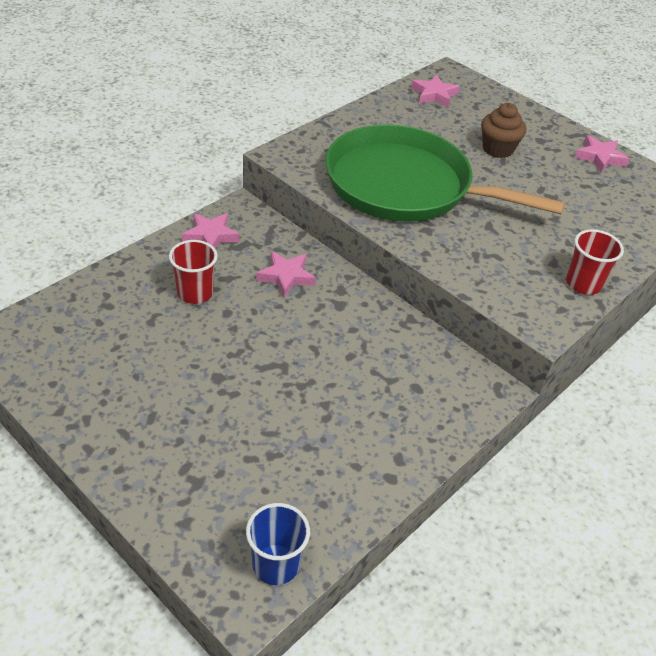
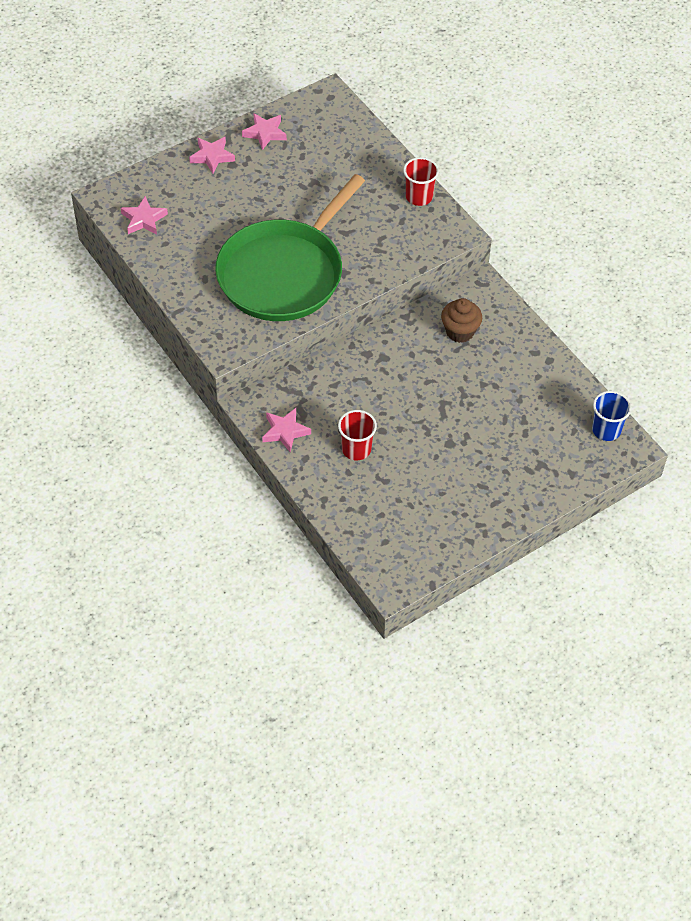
camera: 75 degrees left, 10 degrees up
pink star [256,251,316,298] -> pink star moved to [189,137,235,174]
brown cupcake [481,103,526,158] -> brown cupcake moved to [441,298,482,343]

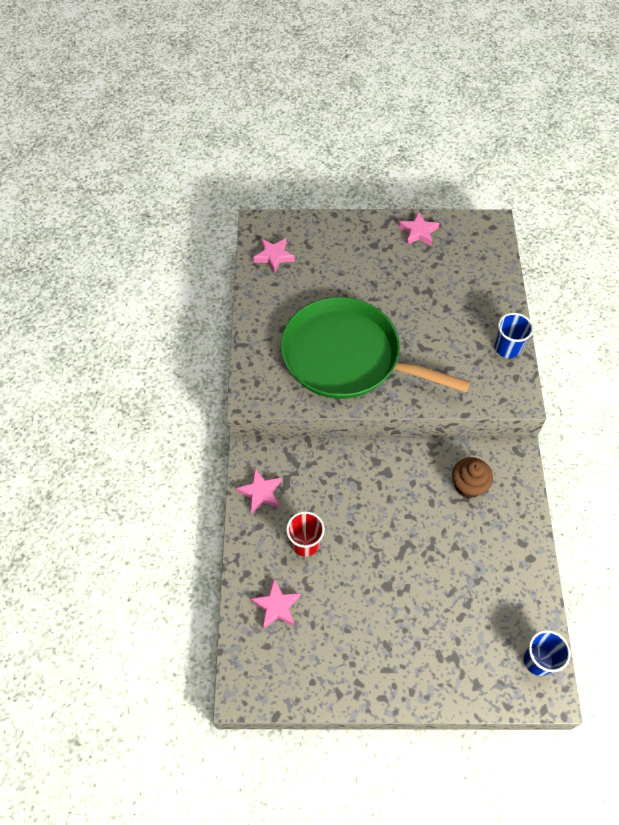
camera: 35 degrees right, 5 degrees up
pink star [189,137,235,174] -> pink star moved to [251,579,301,629]
green pan [215,174,365,321] -> green pan turned 45 degrees clockwise [281,297,471,399]
red cup [403,157,439,206] -> blue cup [495,313,533,358]

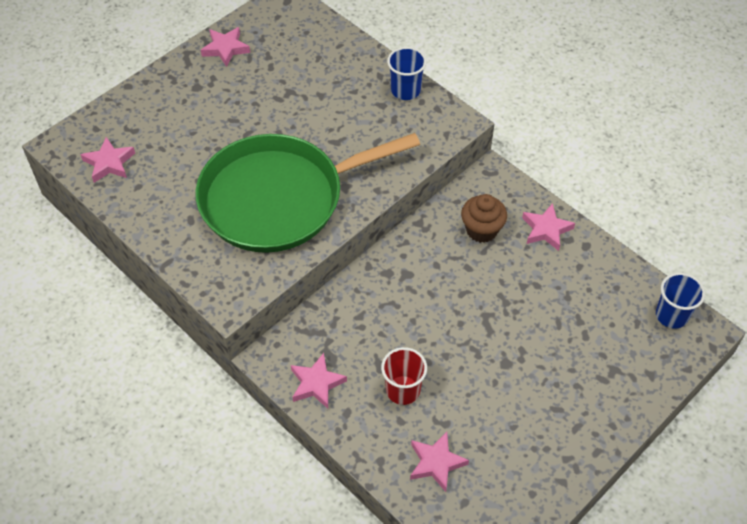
camera: 45 degrees left, 5 degrees down
none -> pink star [522,203,575,251]

